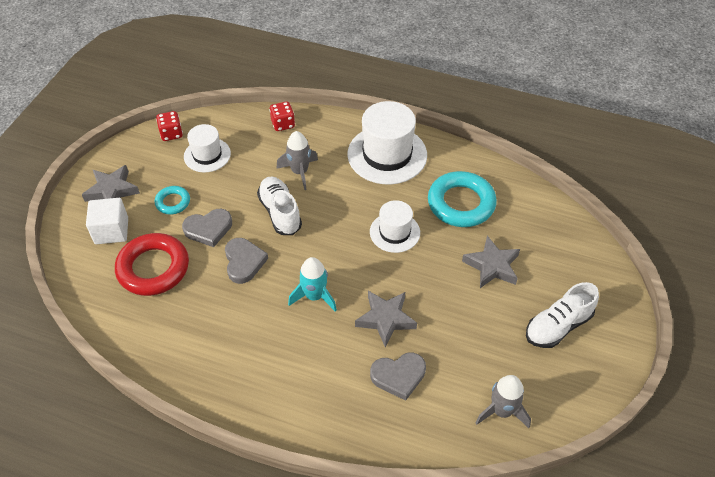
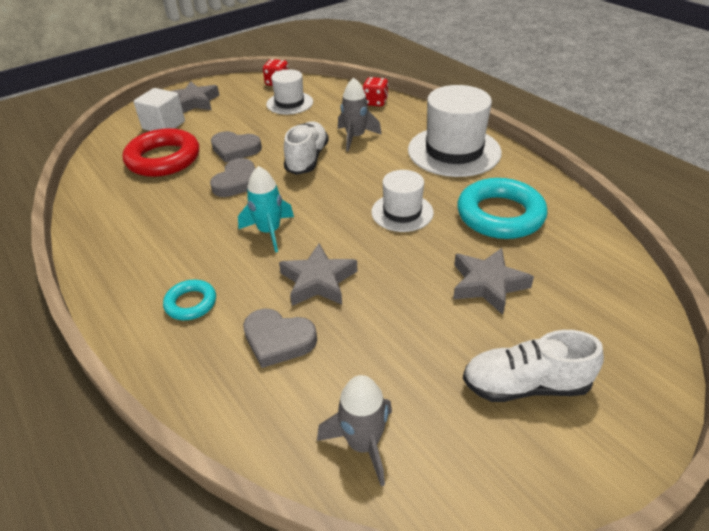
camera: 35 degrees right, 10 degrees down
turquoise ring [155,186,190,215] -> turquoise ring moved to [163,280,216,320]

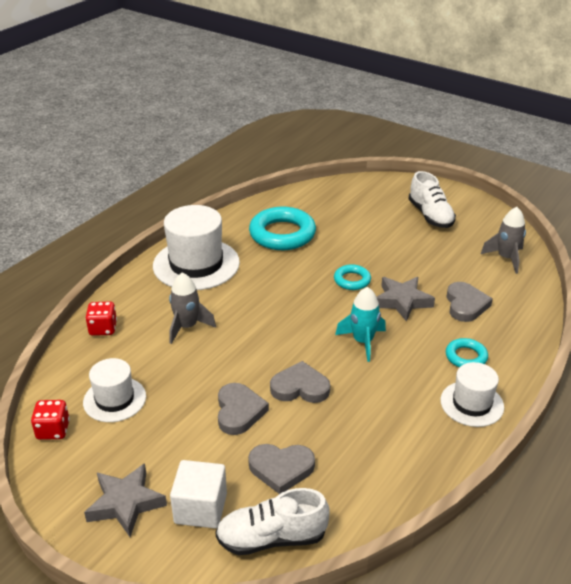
camera: 110 degrees left, 5 degrees down
red ring [123,128,199,177] -> grey heart [248,444,315,494]
white shoe [284,121,329,175] -> white shoe moved to [215,488,330,555]
white hat [371,170,434,232] -> white hat moved to [440,362,504,427]
grey star [453,248,534,315] -> none
none -> turquoise ring [334,264,371,290]

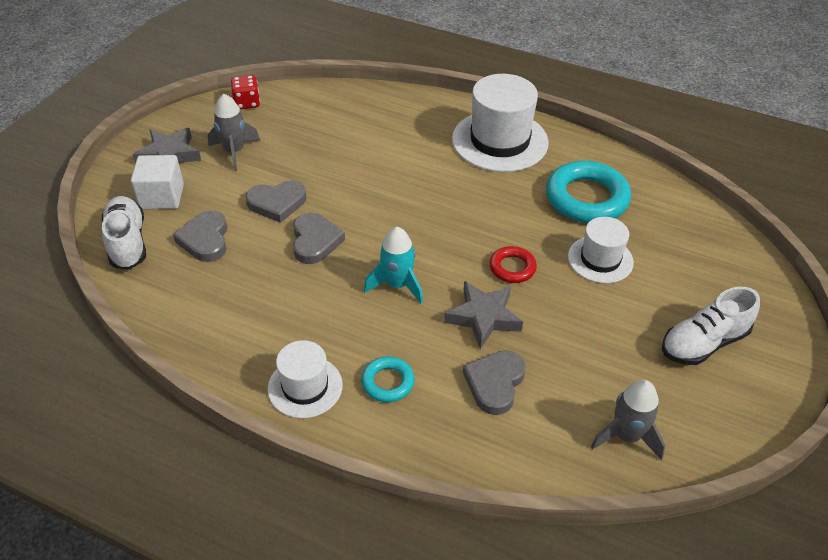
camera: 80 degrees right, 10 degrees up
white hat [83,358,146,422] -> white hat moved to [568,217,634,283]
red dice [85,302,117,336] -> none
grey rocket [169,273,216,344] -> grey rocket moved to [208,94,260,171]
turquoise ring [334,264,371,290] -> red ring [489,246,537,283]
grey heart [446,282,493,322] -> grey heart turned 120 degrees clockwise [463,350,526,415]

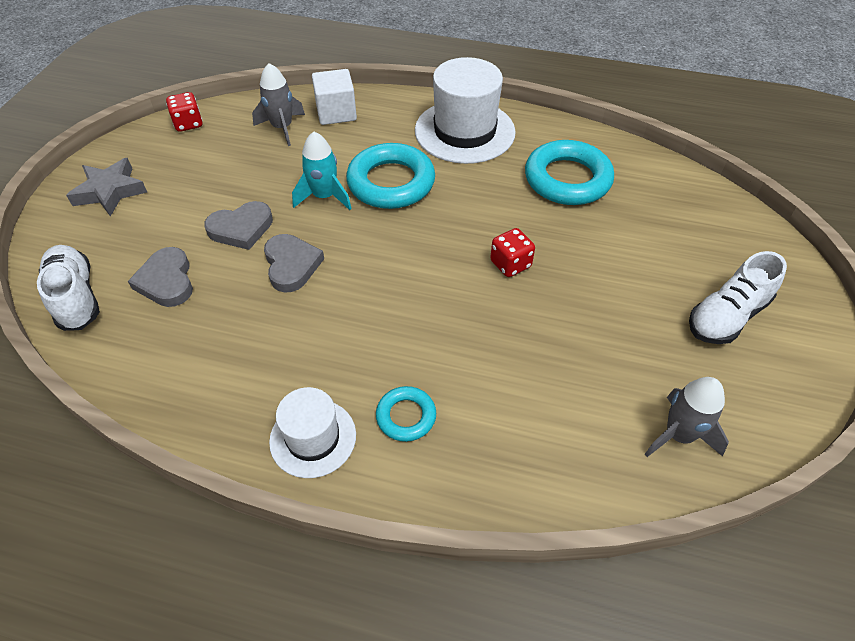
camera: 10 degrees left, 5 degrees up
white cube [131,155,184,209] -> white cube moved to [312,69,357,125]
grey rocket [208,94,260,171] -> grey rocket moved to [252,63,305,146]
turquoise rocket [364,227,423,304] -> turquoise rocket moved to [292,131,352,210]
grey star [444,281,523,349] -> none
grey heart [463,350,526,415] -> none
red ring [489,246,537,283] -> red dice [490,228,535,277]
white hat [568,217,634,283] -> none
none -> turquoise ring [346,143,435,209]

